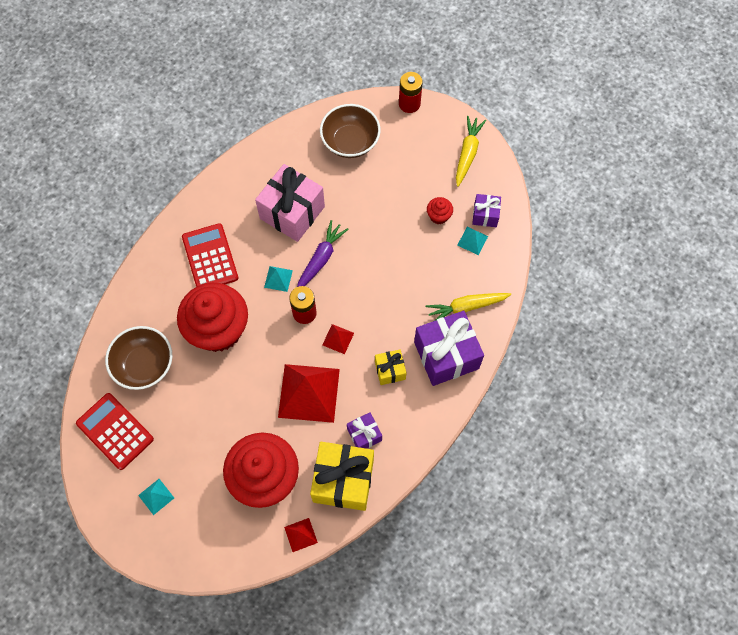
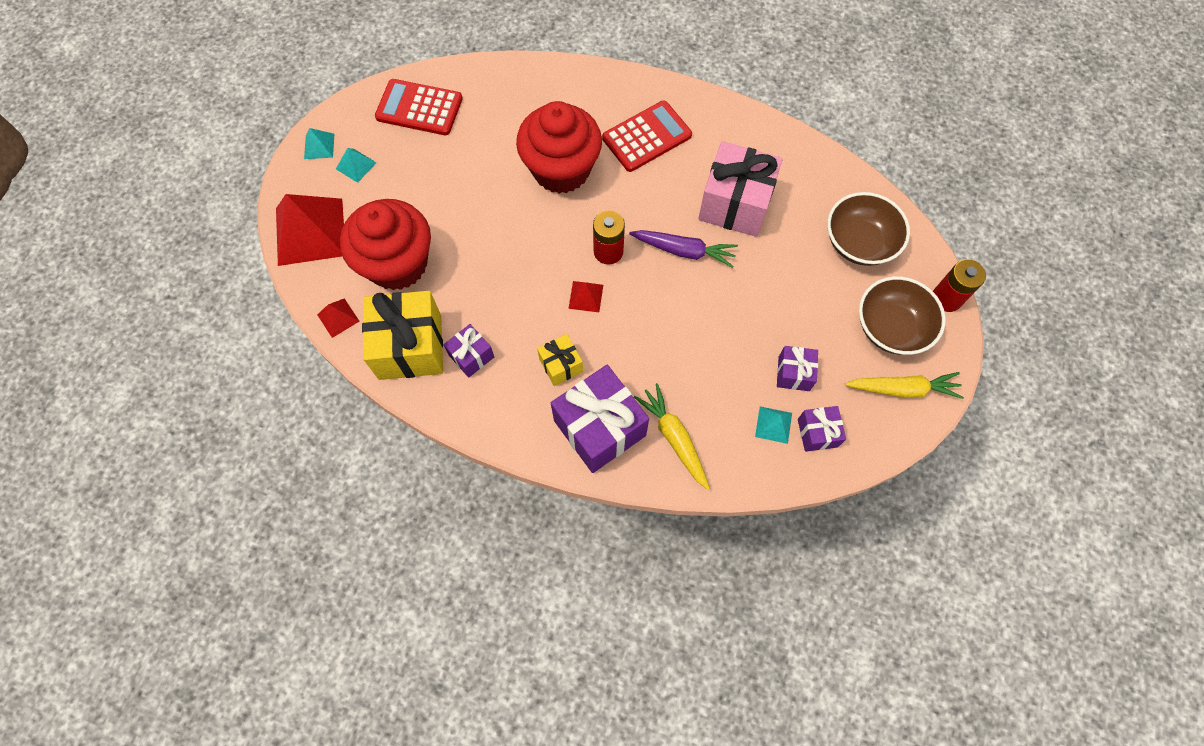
camera: 75 degrees right, 0 degrees up
red calculator [76,393,154,470] -> red calculator turned 105 degrees counterclockwise [375,79,463,135]
brown bowl [105,326,172,390] -> brown bowl moved to [859,276,946,355]
turquoise pyramid [264,266,293,292] -> turquoise pyramid moved to [304,128,334,159]
red pyramid [278,364,340,423] -> red pyramid moved to [276,194,344,266]
red cupcake [427,197,453,224] -> purple gift [777,346,818,391]

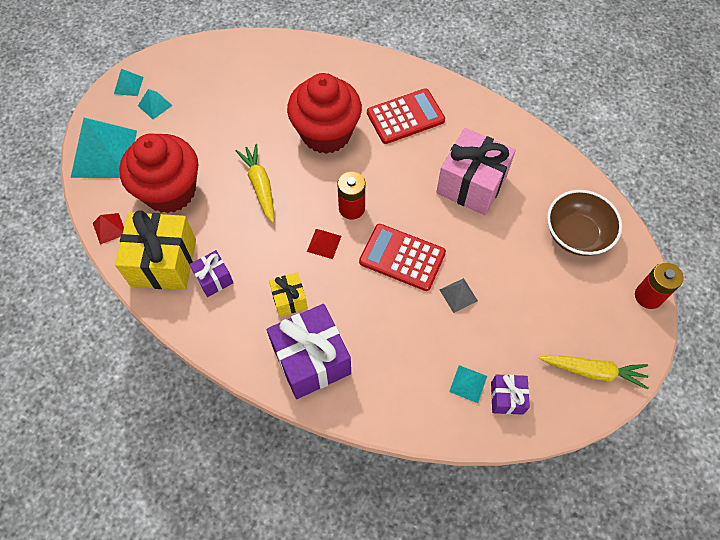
camera: 10 degrees right, 5 degrees down
red pyramid [276,194,344,266] -> turquoise pyramid [71,118,137,178]
red calculator [375,79,463,135] -> red calculator moved to [359,224,446,291]
purple carrot [629,230,738,268] -> none
yellow carrot [634,383,710,490] -> yellow carrot moved to [236,144,274,223]
purple gift [777,346,818,391] -> none
brown bowl [859,276,946,355] -> none
none -> grey pyramid [439,278,478,313]

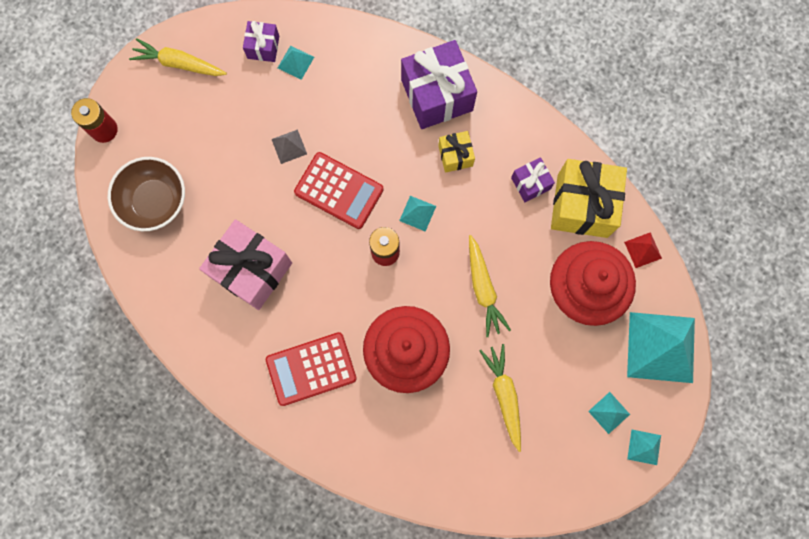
camera: 175 degrees left, 15 degrees up
red pyramid [307,229,341,259] -> turquoise pyramid [399,196,436,232]
none -> yellow carrot [480,344,521,452]

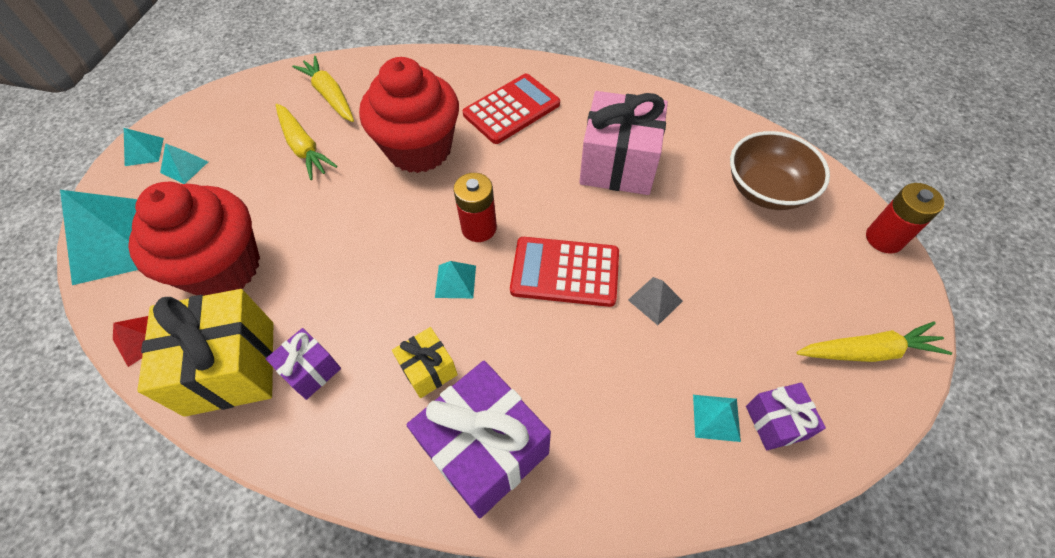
camera: 160 degrees right, 20 degrees down
yellow carrot [469,235,511,337] -> yellow carrot moved to [292,56,354,122]

